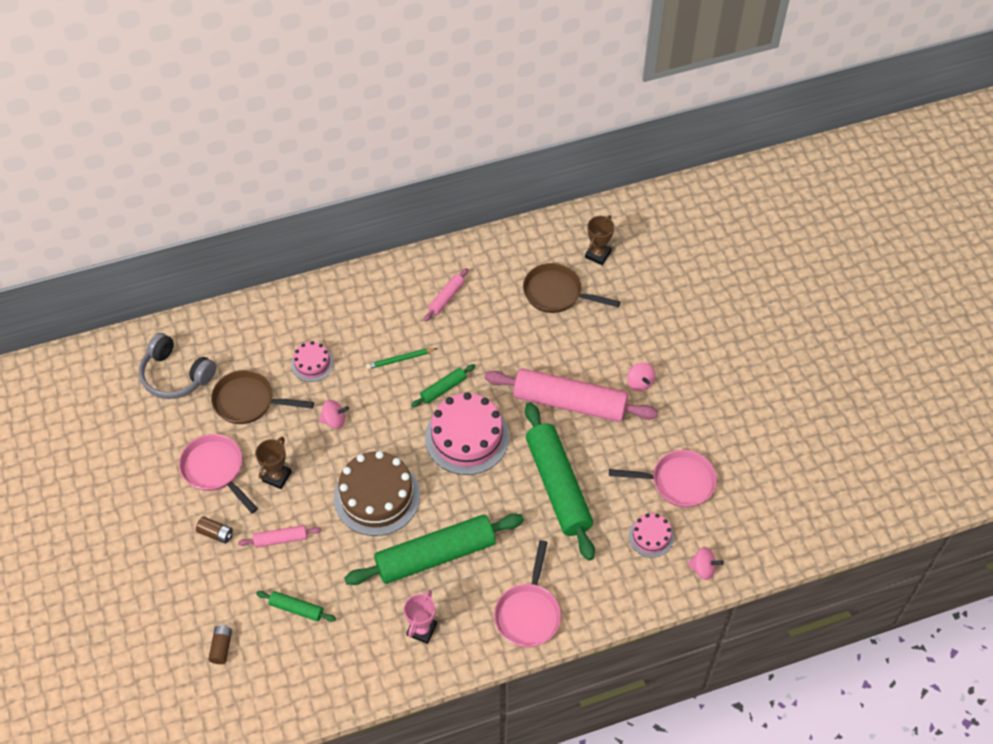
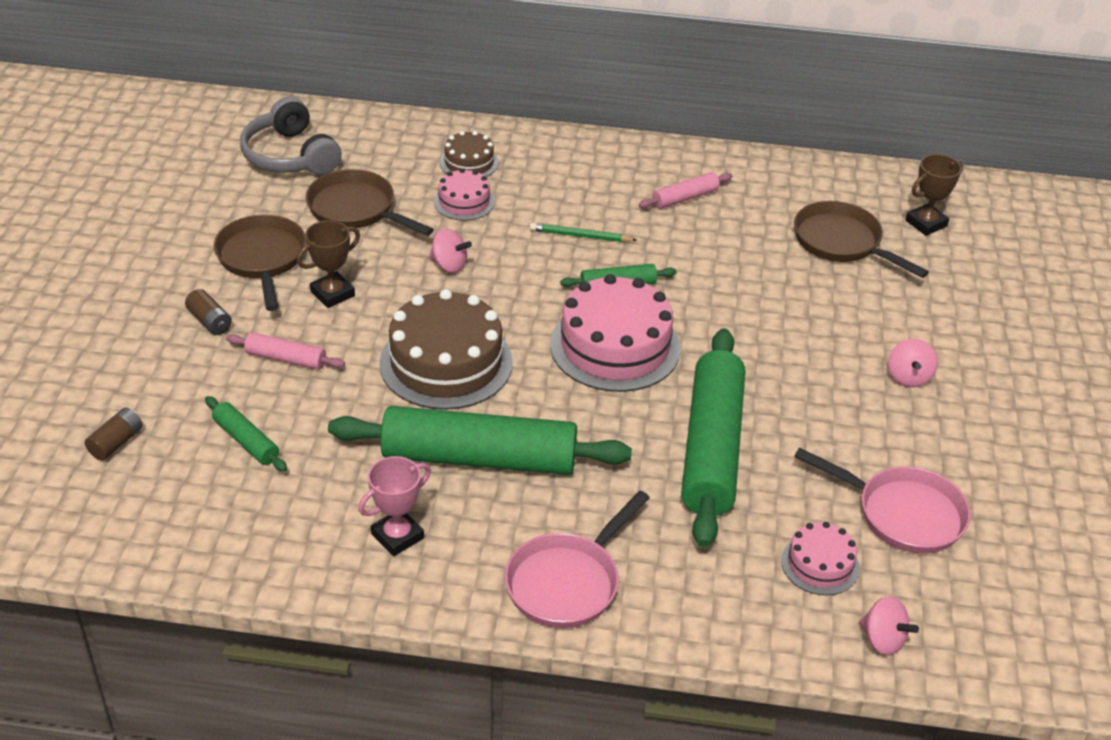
camera: 25 degrees right, 15 degrees down
pink pan [179,434,258,513] -> brown pan [214,214,306,311]
pink rolling pin [484,368,658,422] -> none
none -> brown cake [440,131,499,177]

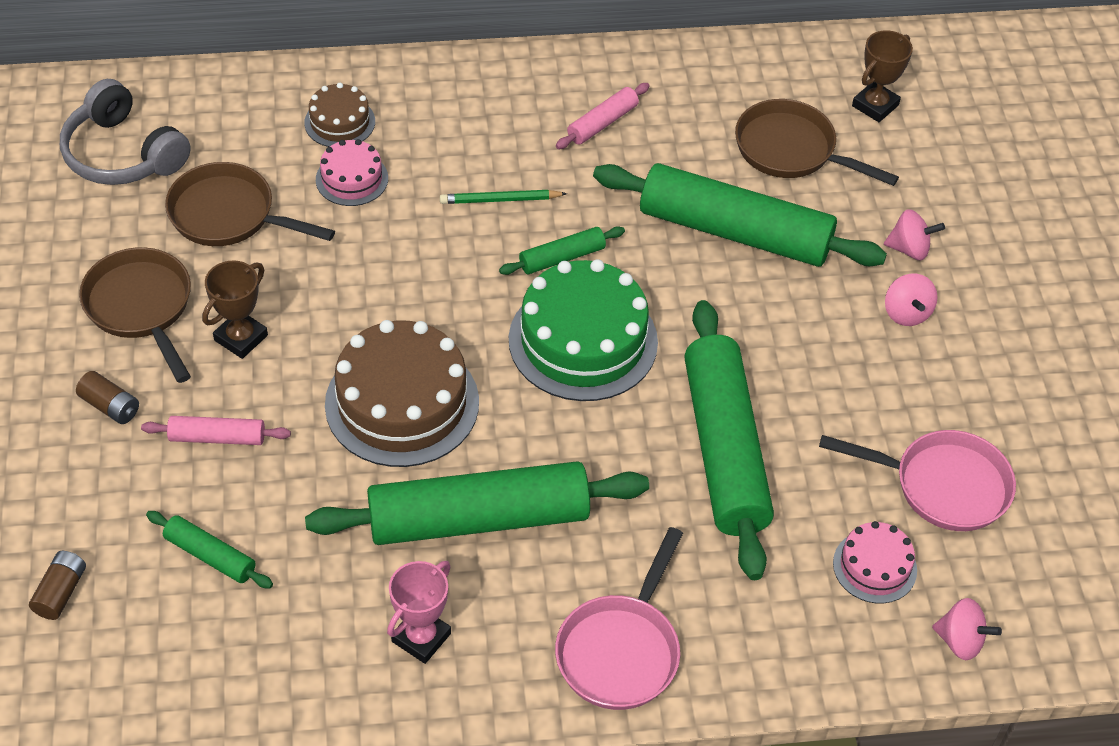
camera: 15 degrees left, 10 degrees up
pink spinning top [429,228,472,273] -> pink spinning top moved to [884,209,945,260]
pink cake [550,274,681,392] -> green cake [509,259,658,401]
none -> green rolling pin [593,163,887,267]

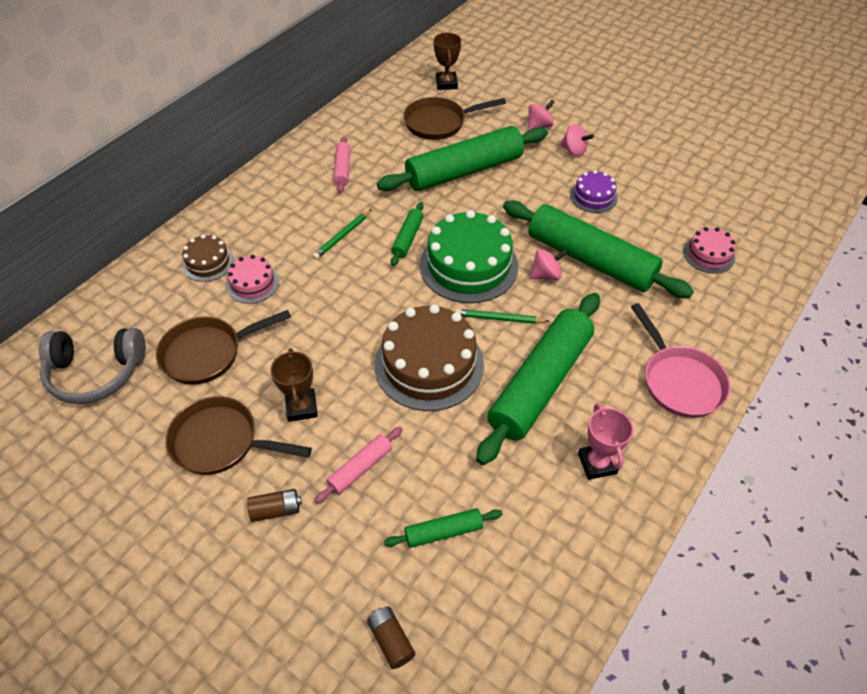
camera: 45 degrees left, 0 degrees up
pink pan [819,430,1016,531] -> none
pink spinning top [932,598,1002,660] -> pink spinning top moved to [529,249,568,280]
none -> green pencil [455,309,550,324]
none -> purple cake [570,170,618,213]

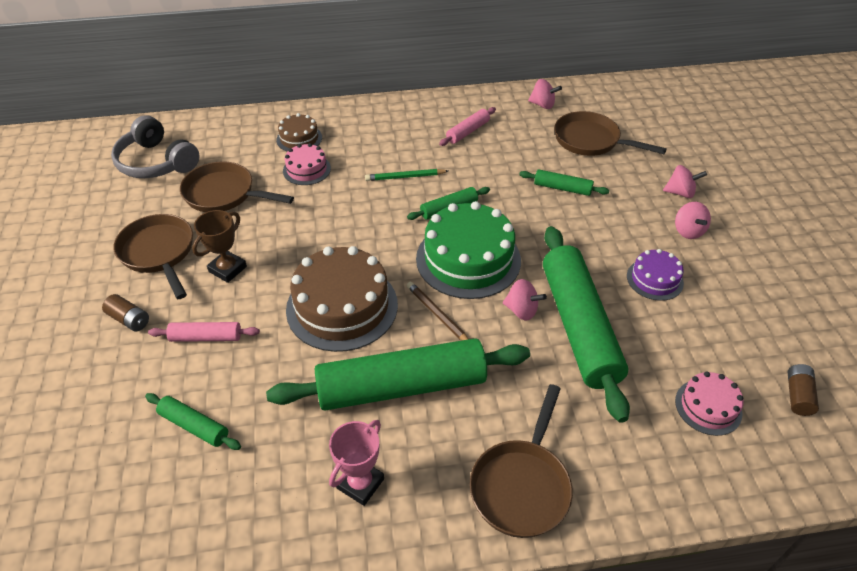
camera: 45 degrees right, 5 degrees down
brown battery [367,606,415,669] -> brown battery moved to [788,364,819,416]
green rolling pin [377,126,548,191] -> green rolling pin [519,169,609,196], size x0.45
brown trophy [433,33,461,90] -> none
green pencil [455,309,550,324] -> brown pencil [407,282,468,340]
pink pan [631,303,731,418] -> brown pan [470,384,573,538]
none -> pink spinning top [528,79,562,109]

